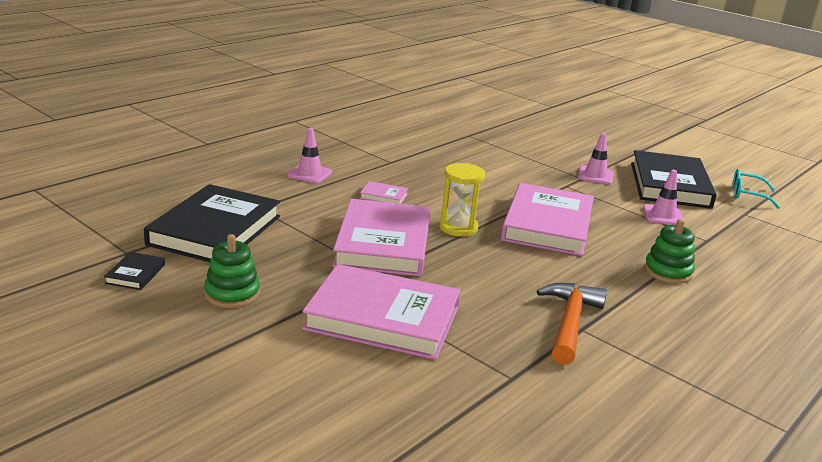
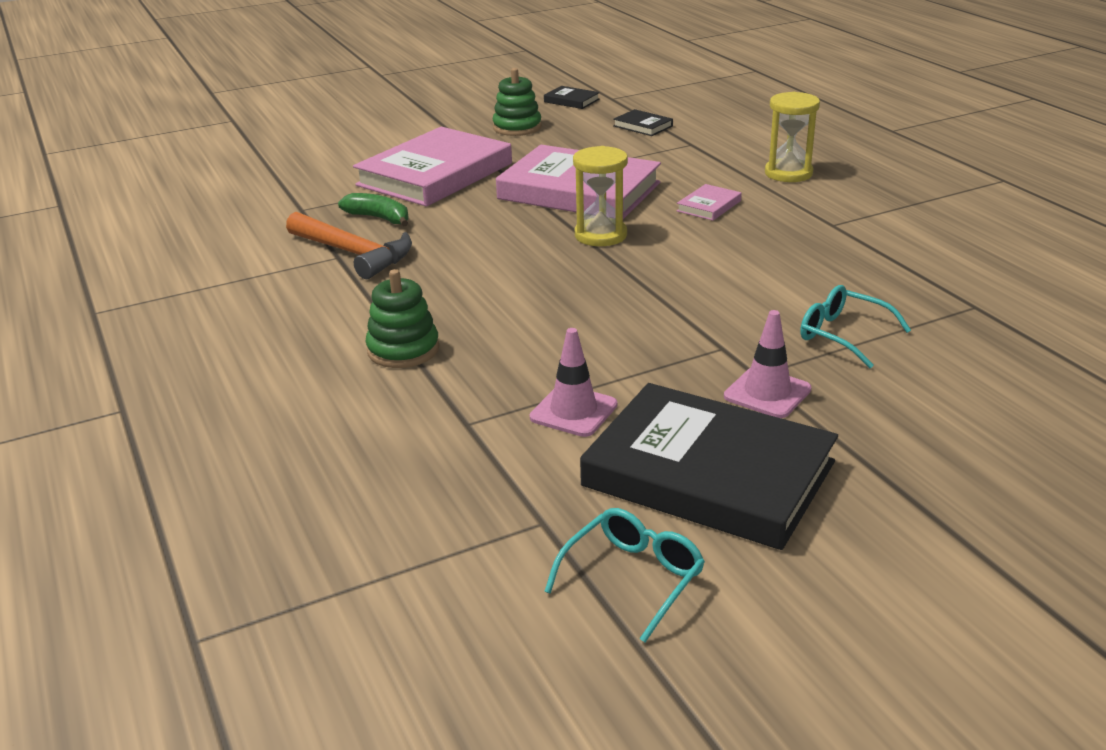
camera: 115 degrees right, 5 degrees up
black book [144,184,280,262] -> black book [613,109,673,136], size x0.41
pink traffic cone [287,128,332,183] -> yellow hourglass [765,92,820,182]
pink book [501,183,594,256] -> none
none -> green banana [338,193,409,227]
none -> turquoise glasses [800,285,911,368]

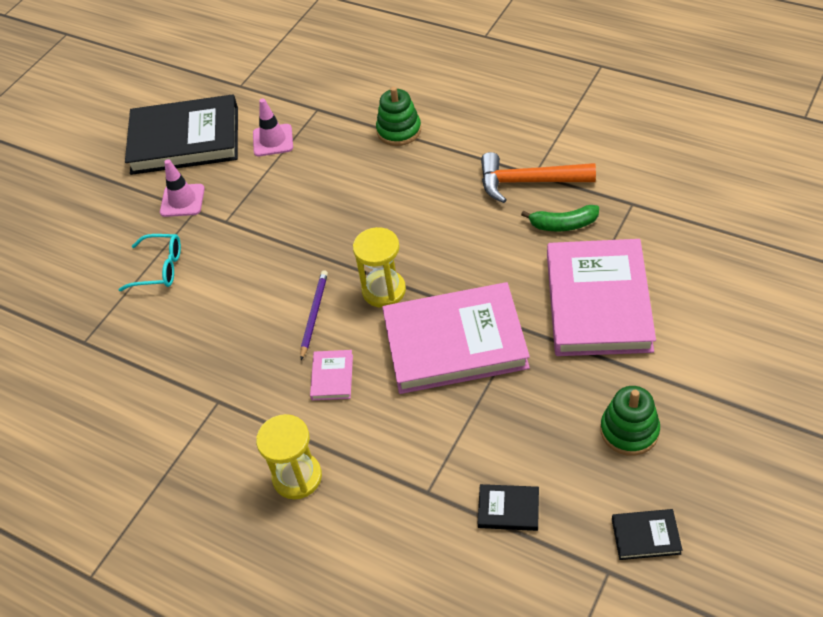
camera: 150 degrees right, 20 degrees up
turquoise glasses [544,508,705,642] -> none
none -> purple pencil [301,270,328,360]

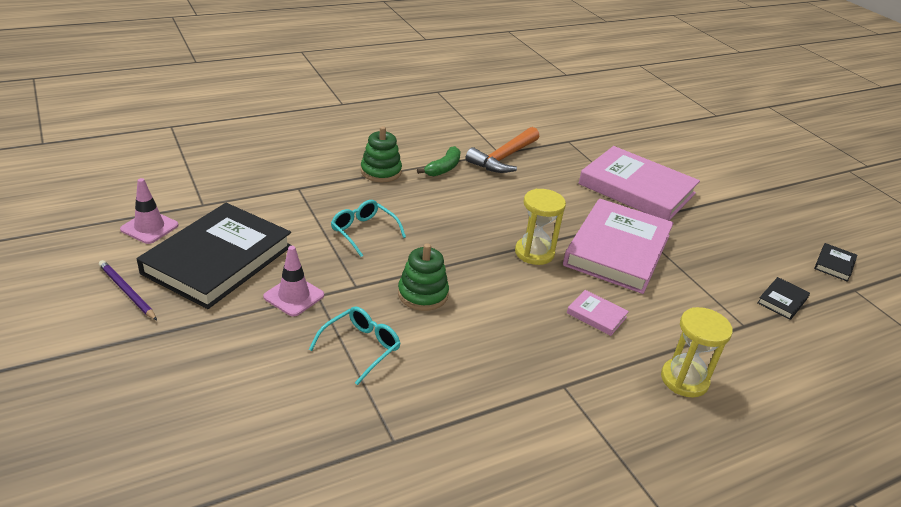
camera: 65 degrees left, 15 degrees down
pink traffic cone [253,99,293,156] -> pink traffic cone moved to [120,178,179,244]
purple pencil [301,270,328,360] -> purple pencil moved to [99,260,157,320]
green banana [521,205,599,231] -> green banana moved to [417,146,461,176]
green stacking toy [600,386,660,456] -> green stacking toy moved to [398,243,449,311]
none -> turquoise glasses [331,200,406,257]

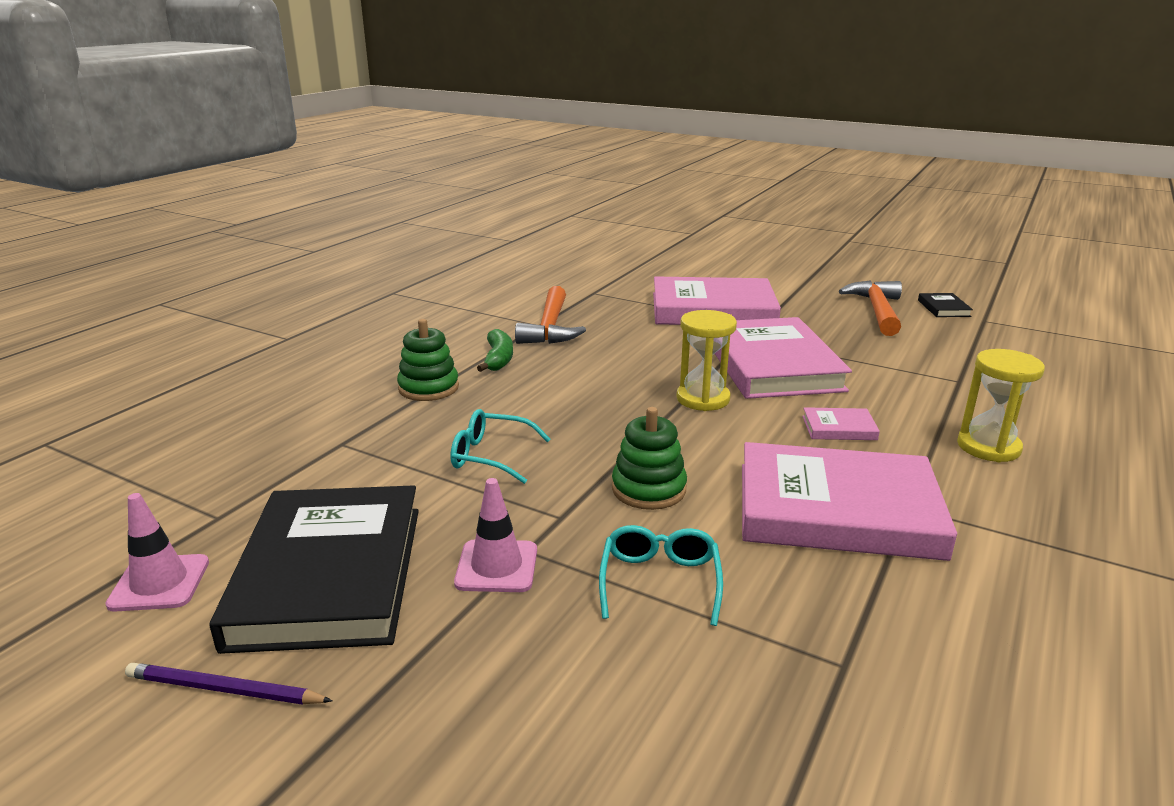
camera: 30 degrees left, 10 degrees down
black book [757,277,810,320] -> none
none -> pink book [742,442,957,561]
none -> orange hammer [839,280,902,336]

